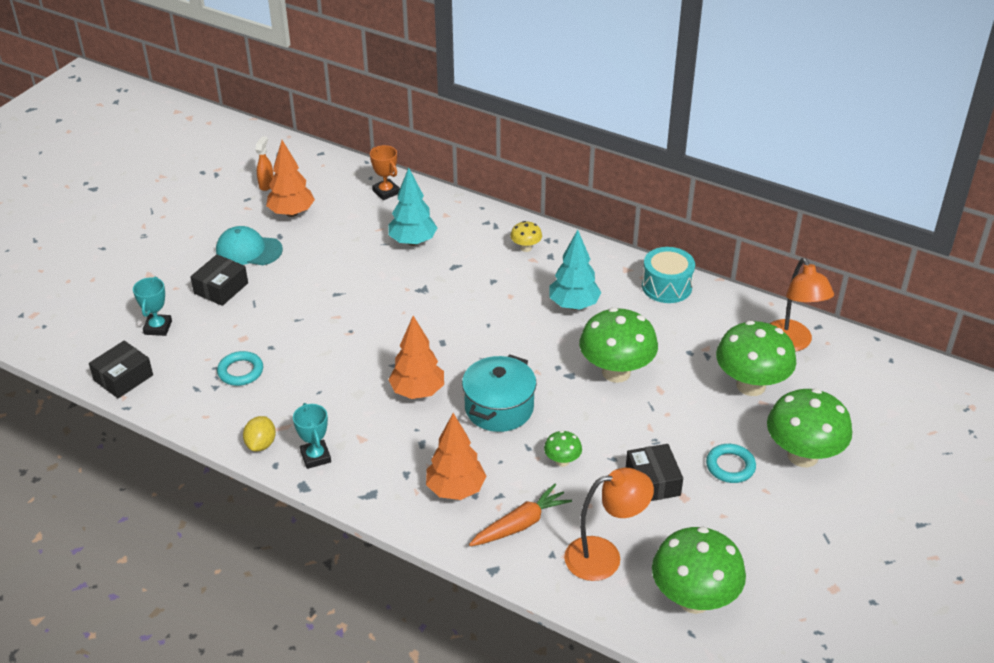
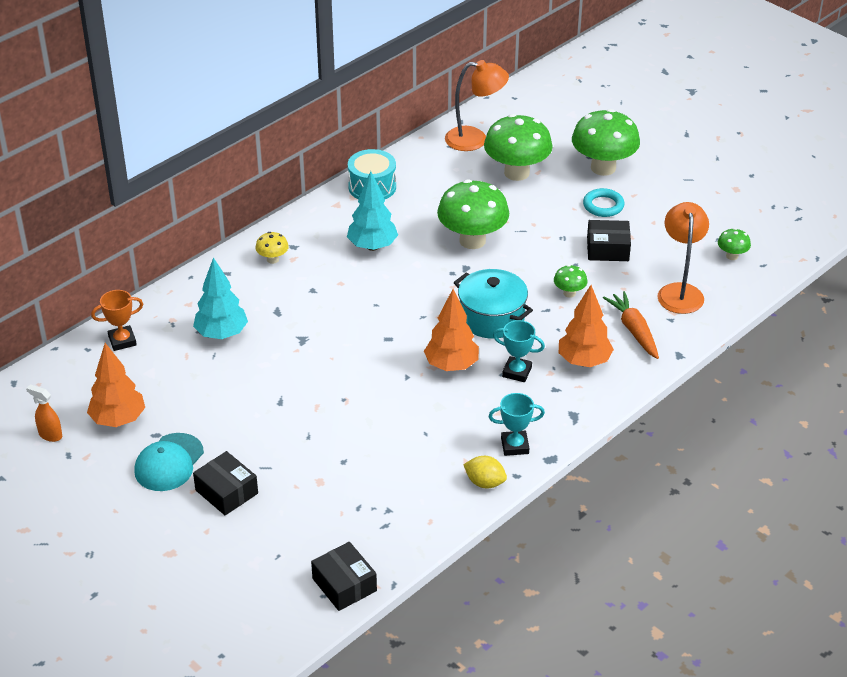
camera: 75 degrees left, 0 degrees up
turquoise trophy [133,277,172,336] -> turquoise trophy moved to [493,320,545,382]
turquoise ring [217,351,263,386] -> none
green mushroom [652,527,746,614] -> green mushroom [718,228,751,260], size x0.46

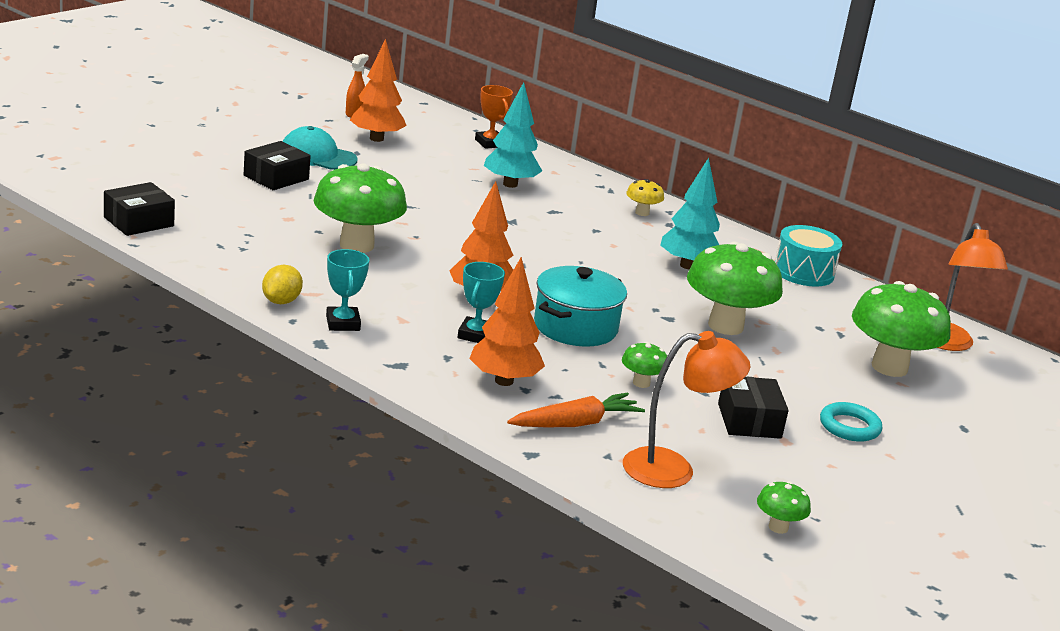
camera: 80 degrees right, 15 degrees down
green mushroom [572,109,640,176] -> green mushroom moved to [314,163,407,253]

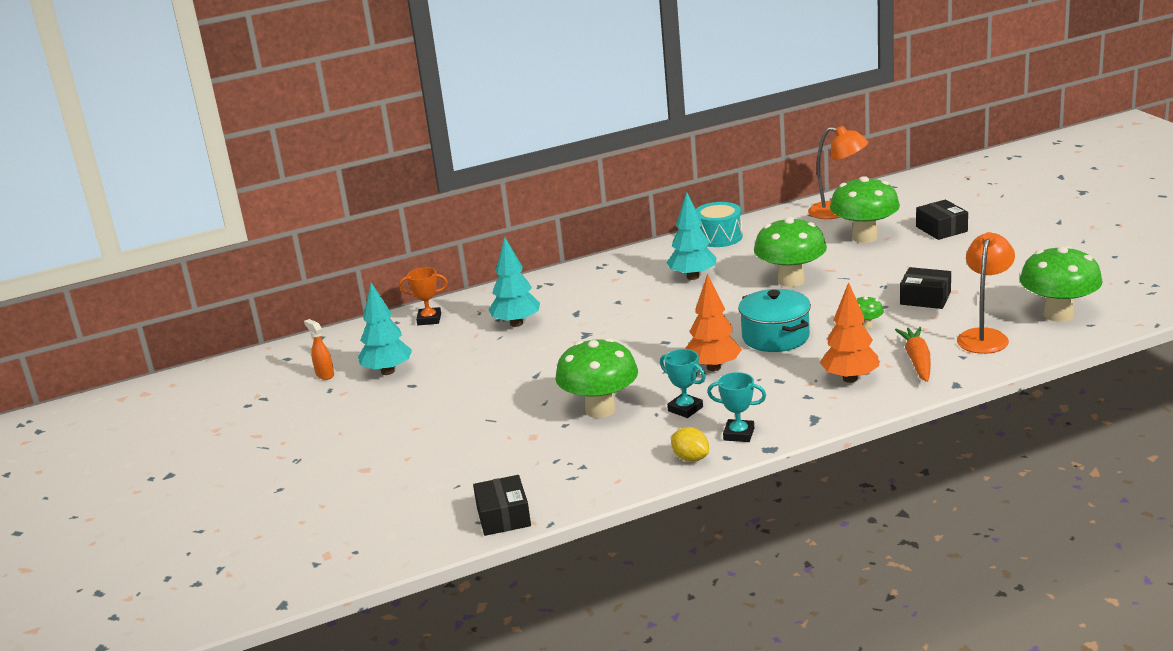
camera: 55 degrees left, 0 degrees up
black box [244,141,311,190] -> black box moved to [916,200,968,240]
turquoise cap [283,126,358,170] -> none
orange tree [350,39,407,142] -> turquoise tree [358,283,412,375]
turquoise trophy [457,262,505,343] -> turquoise trophy moved to [660,349,706,418]
yellow mushroom [626,179,664,216] -> none
green mushroom [757,481,811,534] -> green mushroom [1020,246,1103,322], size x2.19
turquoise ring [820,402,882,442] -> none

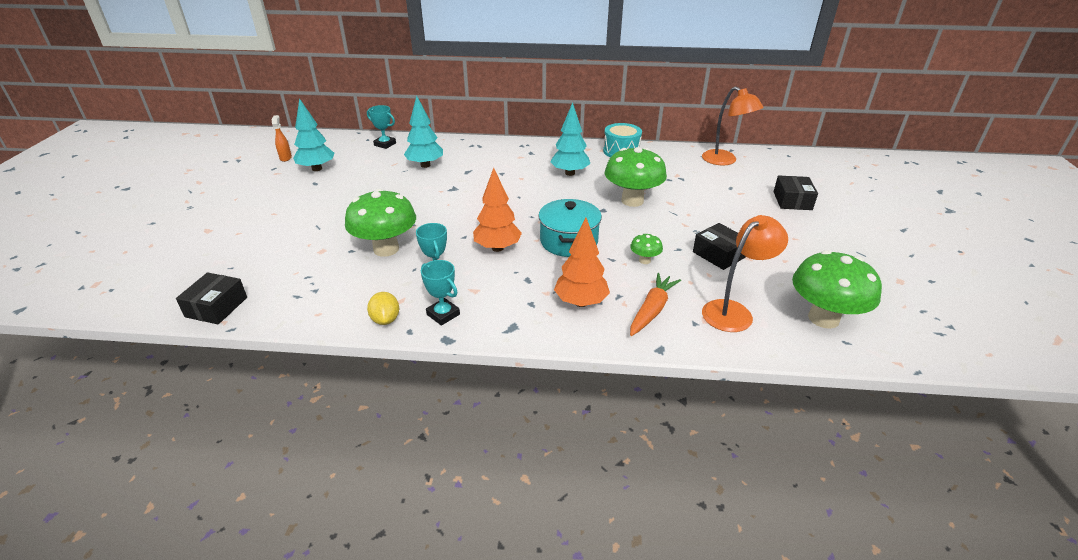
camera: 25 degrees right, 10 degrees up
orange trophy [399,267,448,325] -> turquoise trophy [367,105,396,149]
green mushroom [830,176,900,243] -> none

